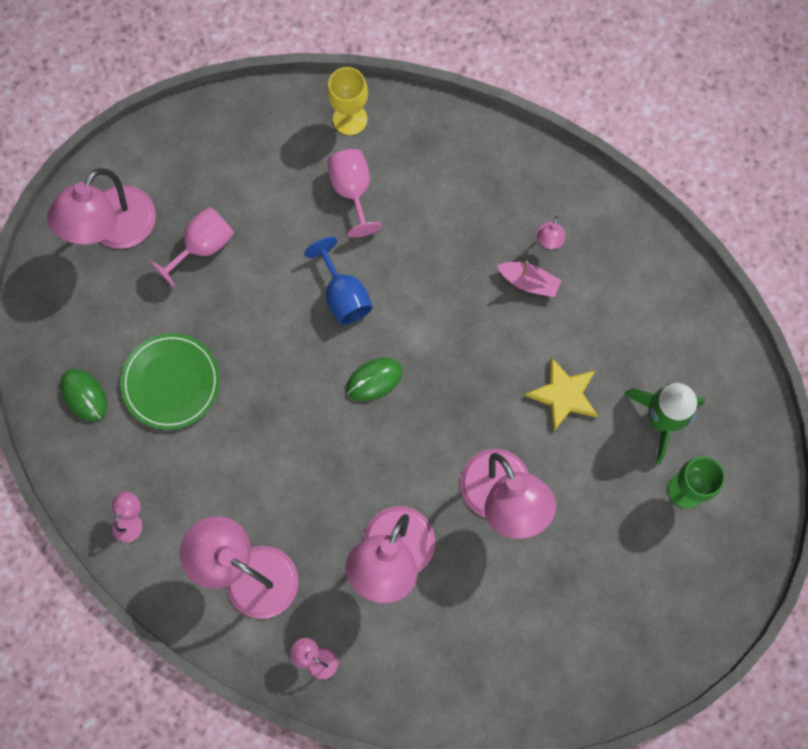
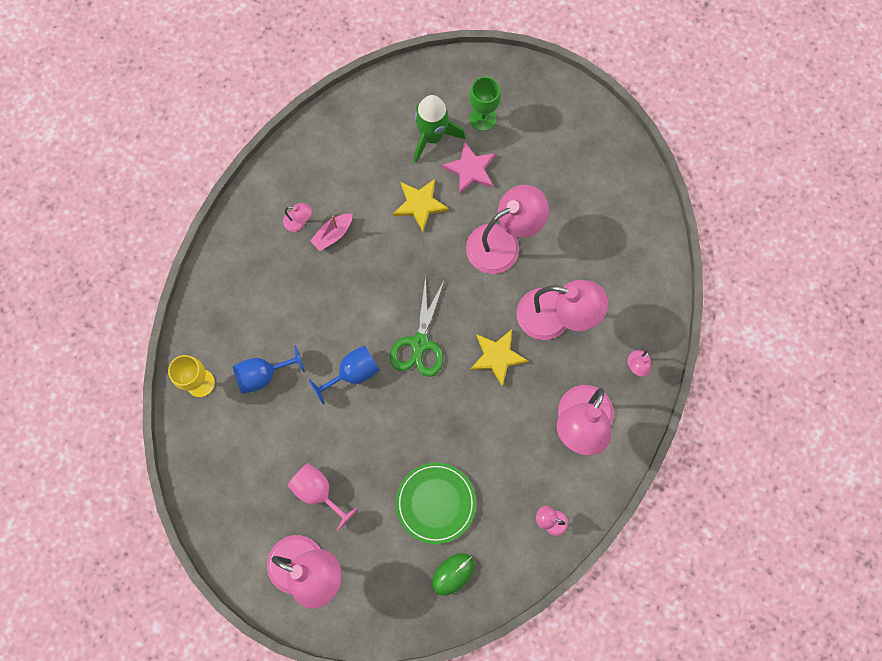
camera: 95 degrees left, 0 degrees up
pink goblet [327,149,382,238] -> blue goblet [233,345,305,394]
green mouse [346,358,403,402] -> green scissors [390,277,445,377]
pink boat [497,261,561,297] -> pink boat turned 150 degrees counterclockwise [310,214,353,251]
none -> pink star [442,141,496,195]
none -> yellow star [470,330,528,386]

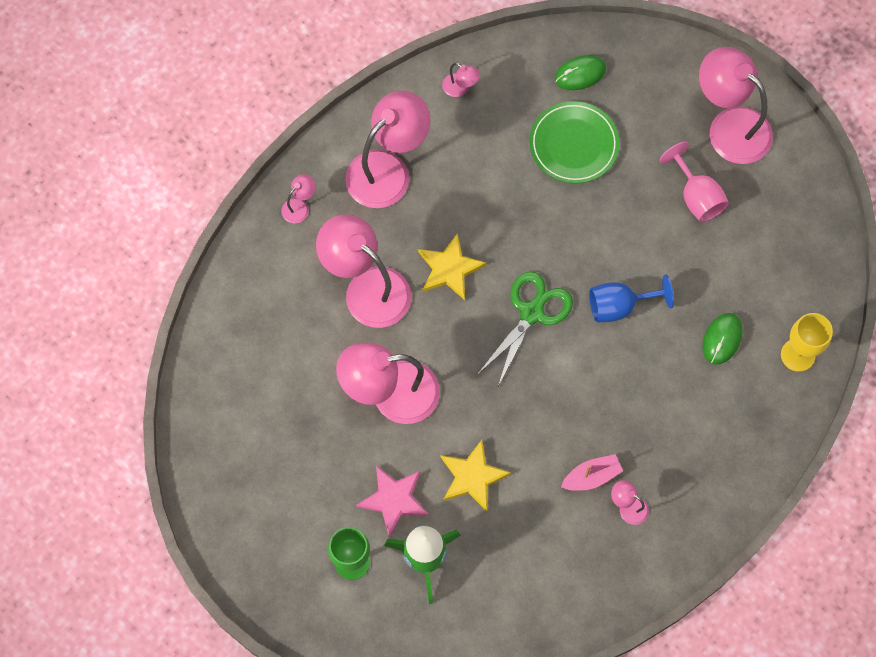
camera: 160 degrees left, 5 degrees down
blue goblet [233,345,305,394] -> green mouse [703,313,743,365]

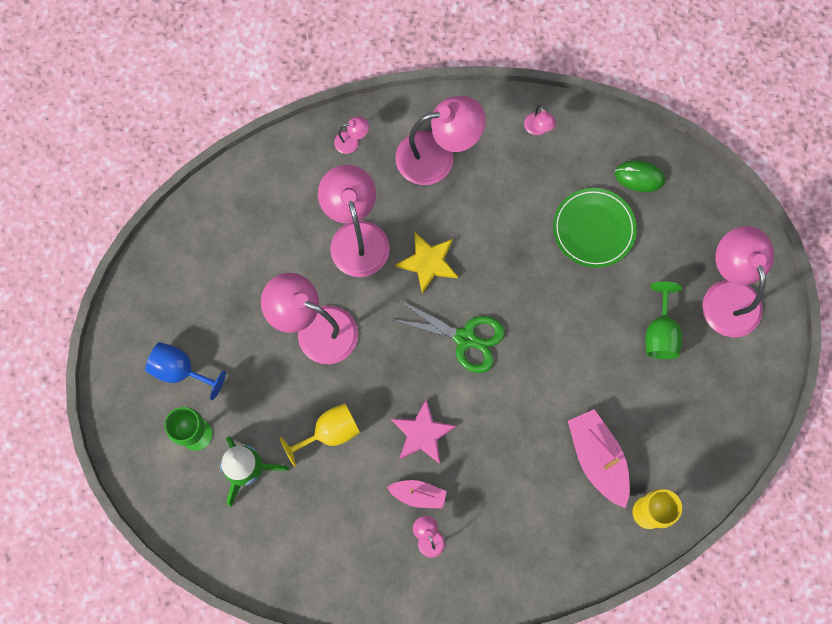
camera: 35 degrees right, 5 degrees up
pink star [356,466,429,536] -> pink star moved to [391,399,457,464]
yellow star [441,440,511,511] -> yellow goblet [280,403,360,467]
green scissors [477,272,573,386] -> green scissors turned 45 degrees clockwise [389,299,505,373]
blue goblet [589,275,674,323] -> blue goblet moved to [145,342,226,400]
pink goblet [660,141,729,222] -> green goblet [645,282,682,359]
green mouse [703,313,743,365] -> pink boat [568,409,630,508]

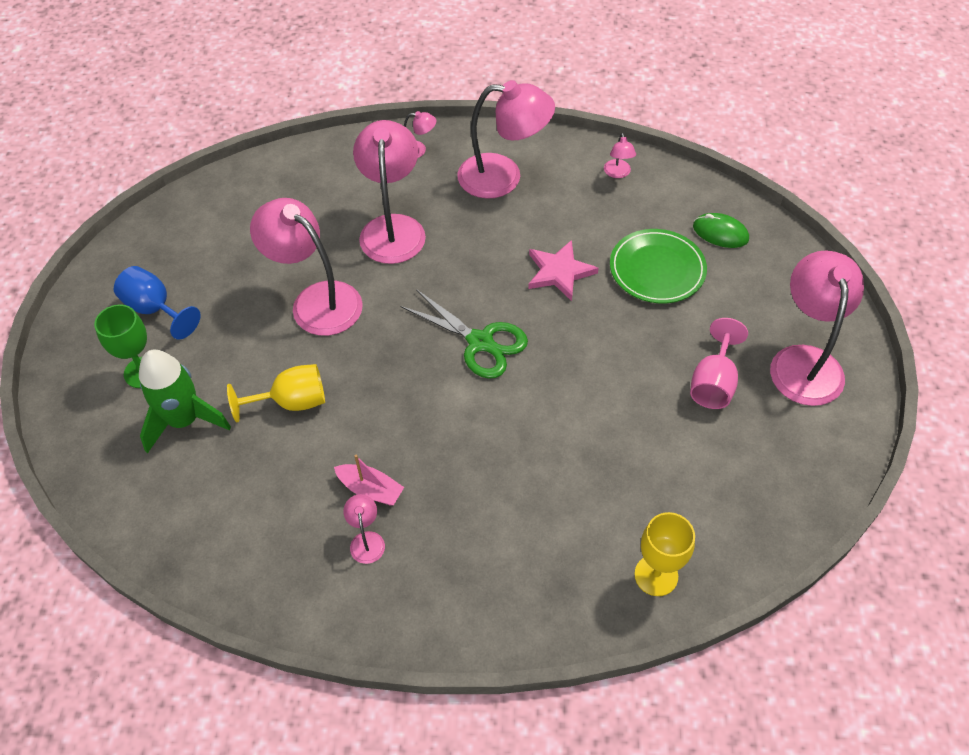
camera: 15 degrees right, 20 degrees down
pink star [391,399,457,464] -> pink star moved to [528,240,599,301]
yellow star [395,232,458,294] -> none
pink boat [568,409,630,508] -> none
green goblet [645,282,682,359] -> pink goblet [690,318,748,409]

